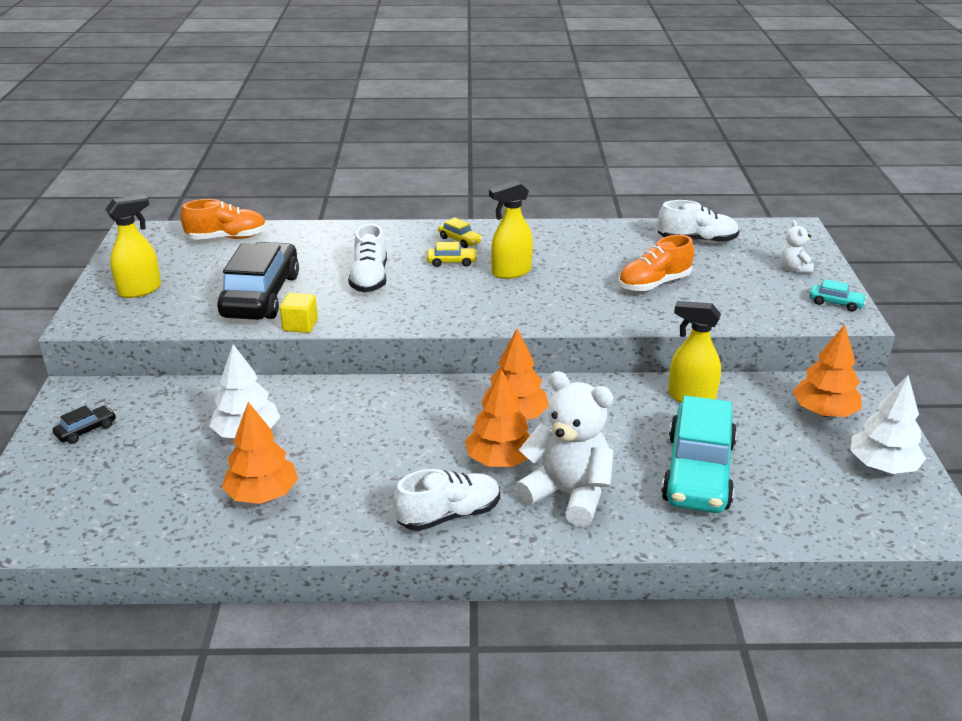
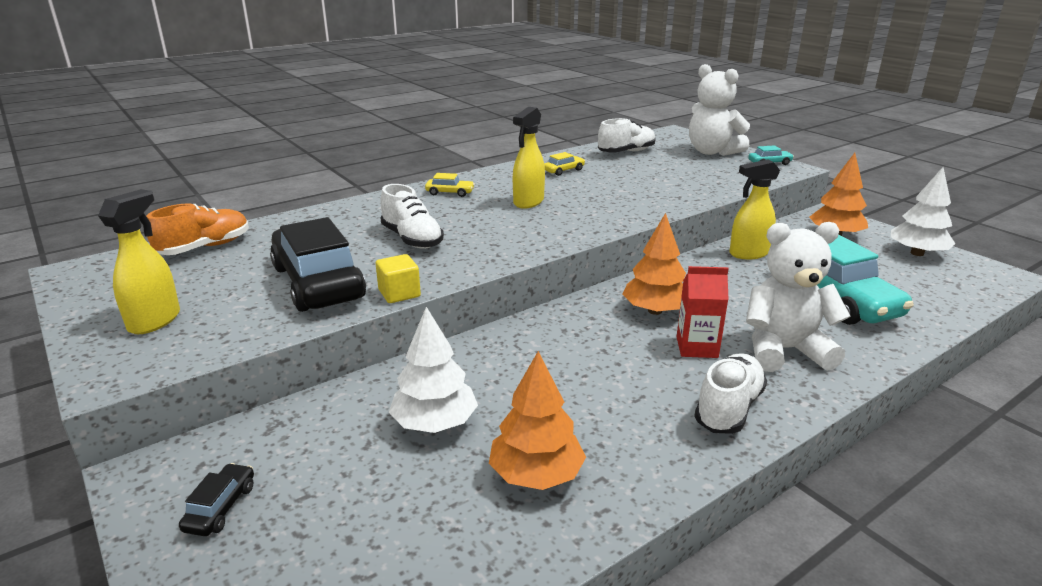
camera: 35 degrees left, 5 degrees down
yellow car [427,242,477,267] -> yellow car moved to [544,152,585,176]
orange tree [465,369,530,467] -> red carton [676,266,729,358]
orange shoe [618,235,694,292] -> none
white teddy bear [780,220,814,274] -> white teddy bear [689,64,750,156], size x2.10

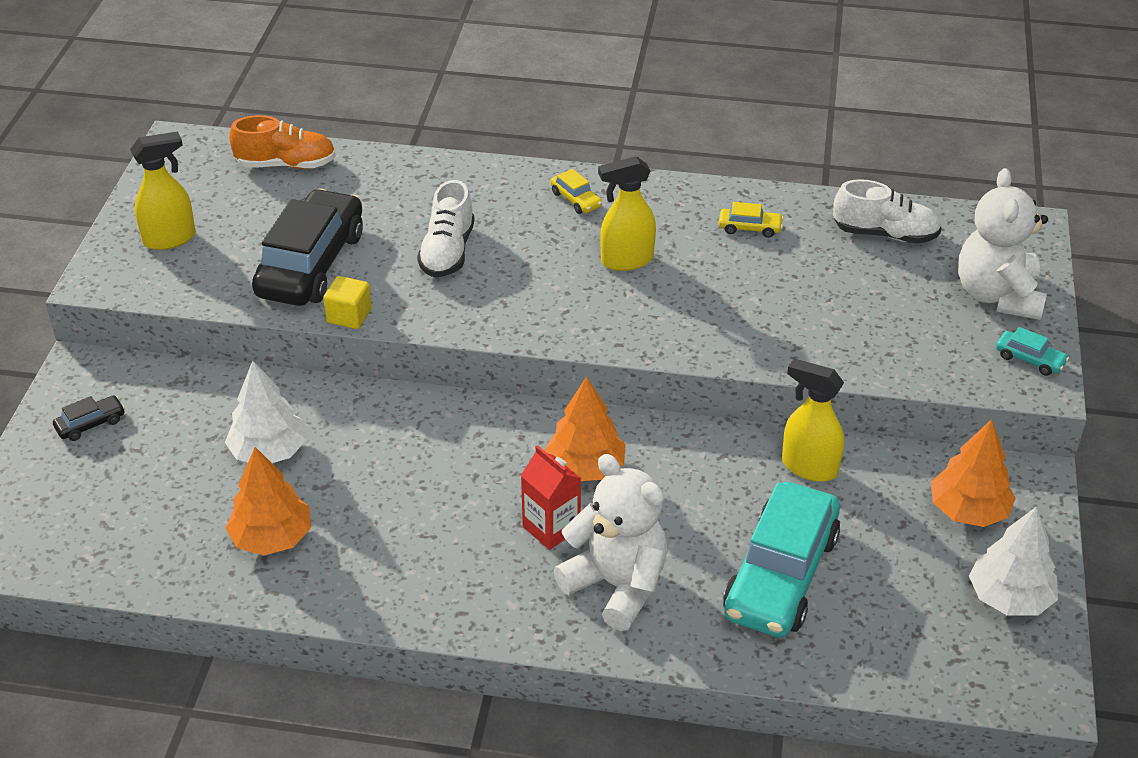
camera: 45 degrees right, 15 degrees up
white shoe [694,353,767,434] -> none

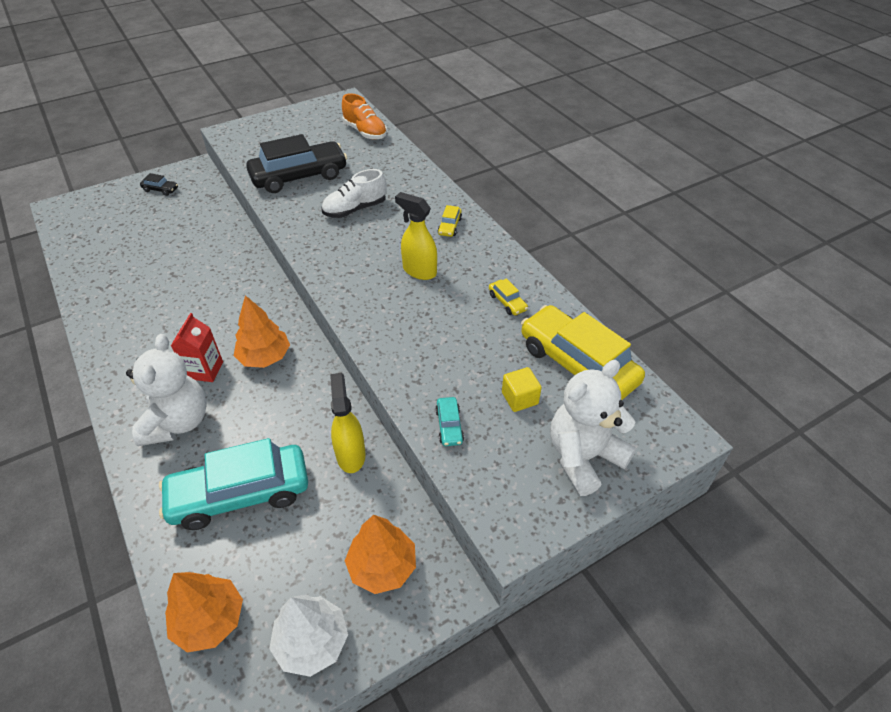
camera: 50 degrees right, 5 degrees up
yellow spray bottle [130,131,196,250] -> none
white tree [225,361,307,463] -> none
orange tree [226,447,311,556] -> orange tree moved to [165,572,243,653]
yellow cube [323,276,372,329] -> yellow cube moved to [502,367,542,412]
white shoe [833,179,942,244] -> yellow car [521,305,645,400]
turquoise car [996,327,1069,376] -> turquoise car moved to [435,397,464,446]

